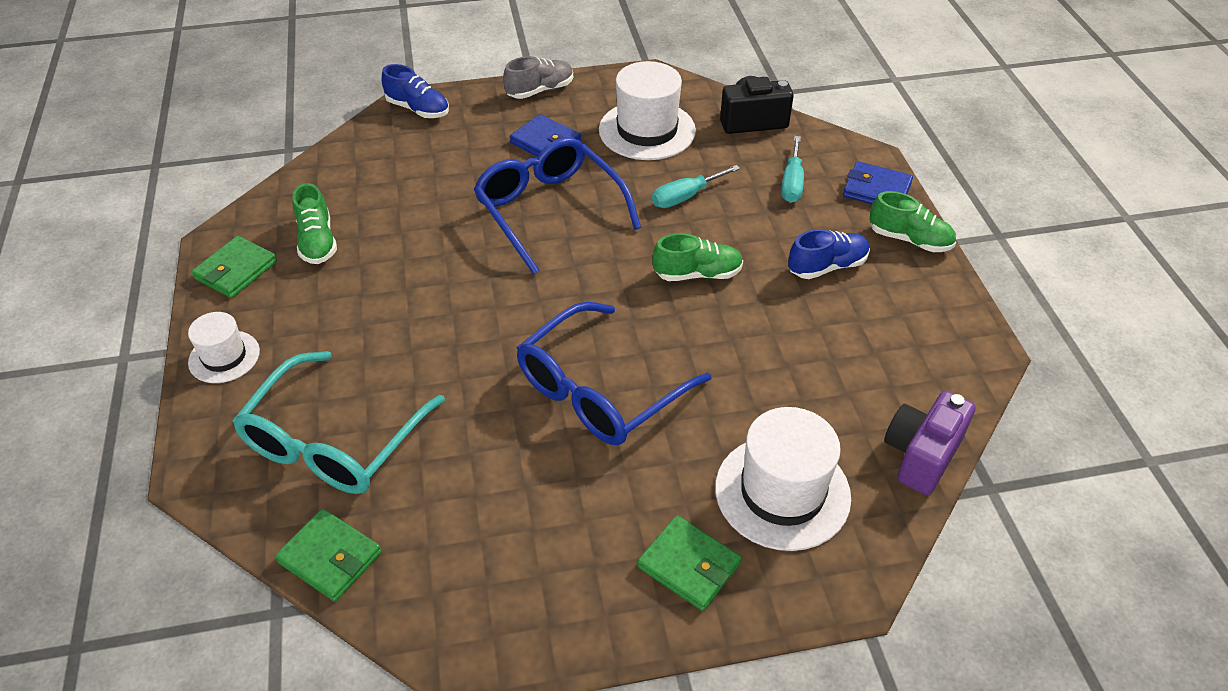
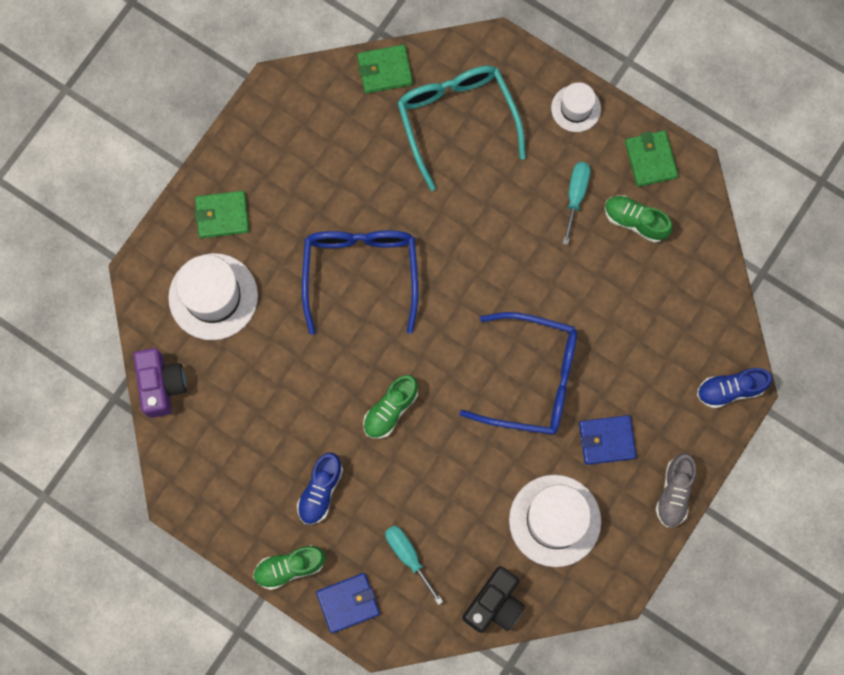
camera: 135 degrees right, 30 degrees up
turquoise screwdriver [652,165,740,208] -> turquoise screwdriver moved to [563,162,590,245]

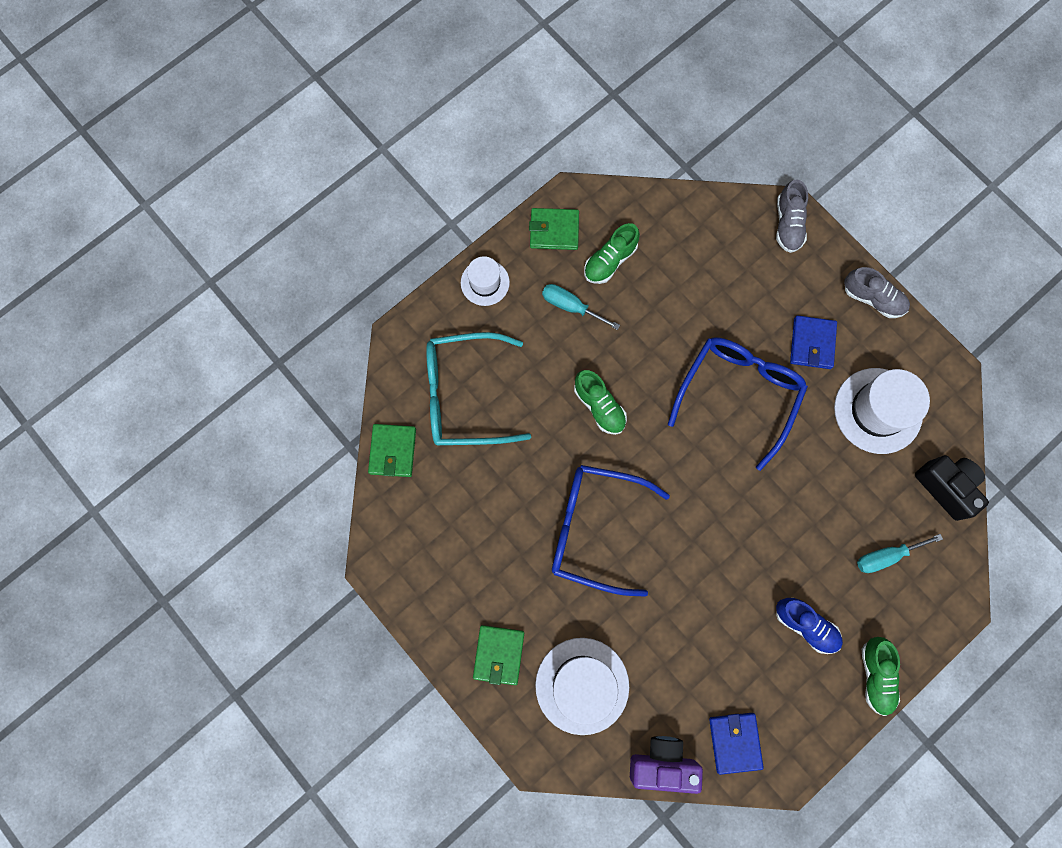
camera: 75 degrees left, 0 degrees up
blue wallet [316,573,380,633] -> blue wallet moved to [709,713,764,775]
green shoe [363,375,418,439] -> green shoe moved to [574,370,627,435]
blue shoe [697,368,772,409] -> grey shoe [776,179,808,253]

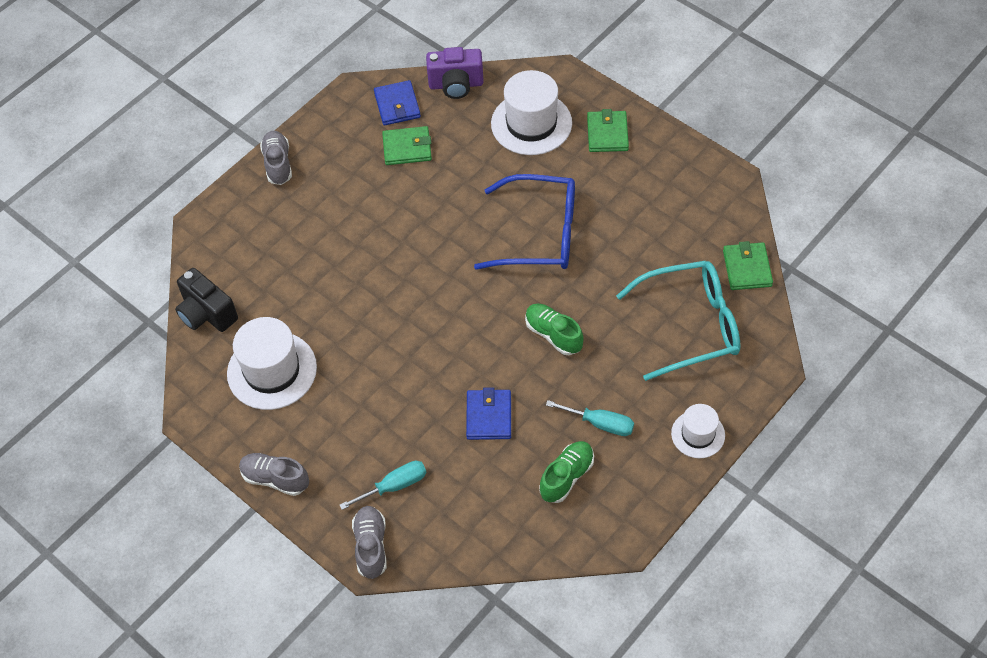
camera: 175 degrees right, 20 degrees down
green wallet [529,208,579,250] -> green wallet moved to [382,126,432,165]
blue glasses [668,337,808,471] -> none
blue shoe [776,598,843,654] -> none
blue wallet [790,316,837,369] -> blue wallet moved to [466,387,511,440]
turquoise screwdriver [857,534,943,573] -> turquoise screwdriver moved to [340,461,426,510]
green shoe [862,637,900,716] -> grey shoe [260,131,292,185]

